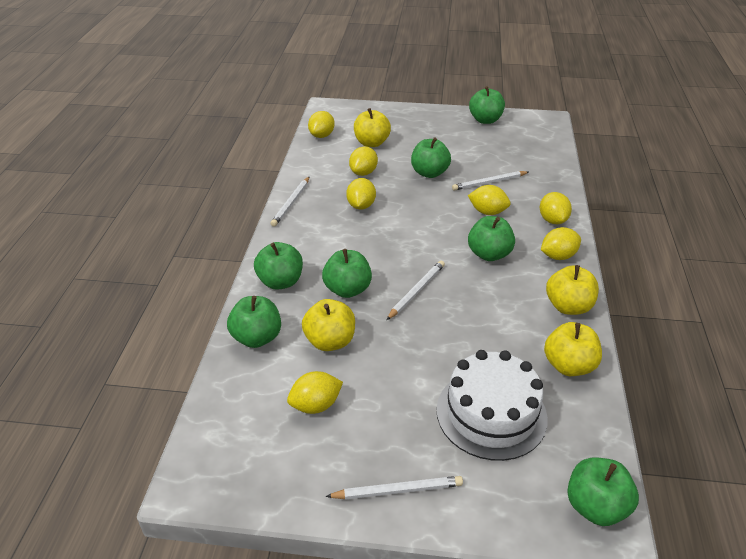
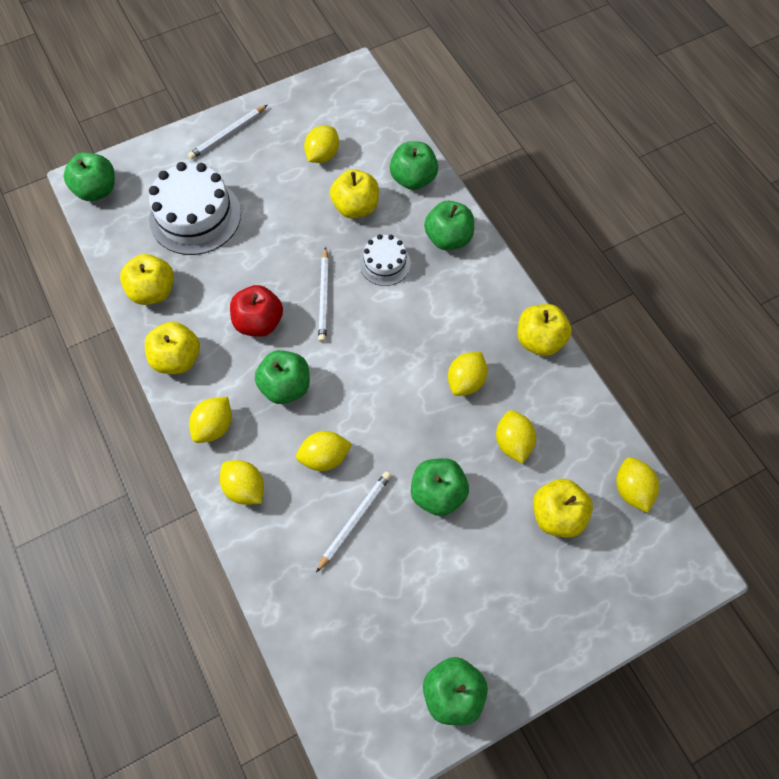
camera: 145 degrees right, 25 degrees up
white pencil [271,176,310,227] -> yellow apple [517,304,572,356]
green apple [322,249,372,298] -> white cake [359,234,411,286]
yellow lemon [346,178,376,210] -> yellow lemon turned 60 degrees clockwise [448,352,488,396]
none -> red apple [230,285,283,337]

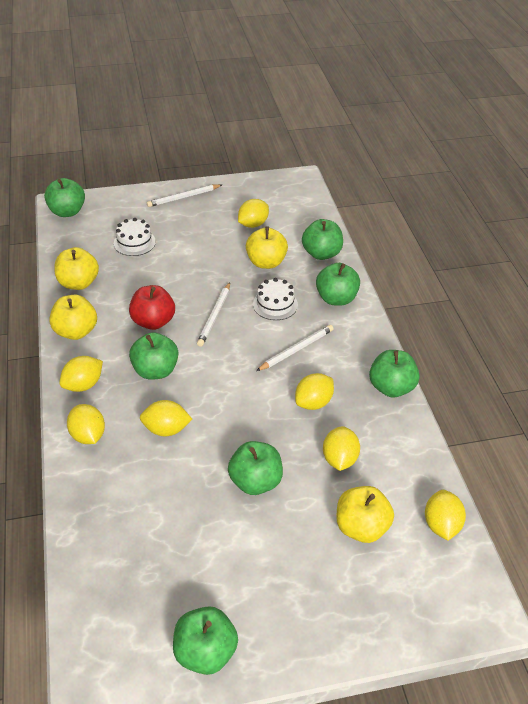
camera: 15 degrees right, 20 degrees down
white cake [149,162,241,255] -> white cake [114,218,156,256], size x0.55
white pencil [316,472,391,573] -> white pencil moved to [256,325,334,371]
yellow apple [517,304,572,356] -> green apple [369,350,420,397]

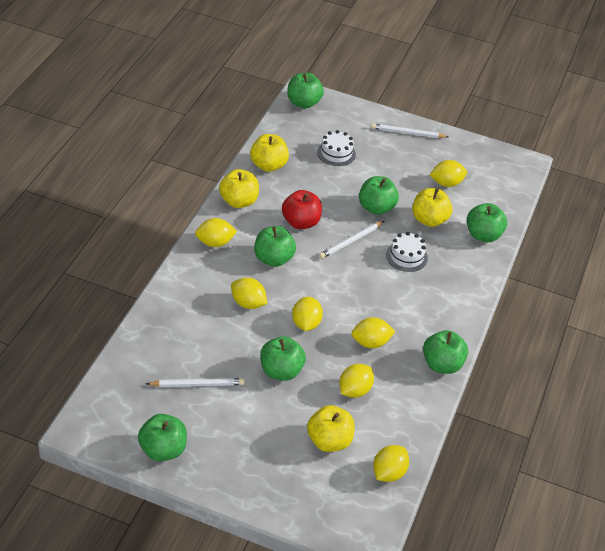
camera: 30 degrees right, 0 degrees up
yellow lemon [67,404,105,444] -> yellow lemon moved to [292,297,323,331]
white pencil [256,325,334,371] -> white pencil moved to [146,378,245,387]
green apple [316,263,360,306] -> green apple moved to [359,176,399,215]

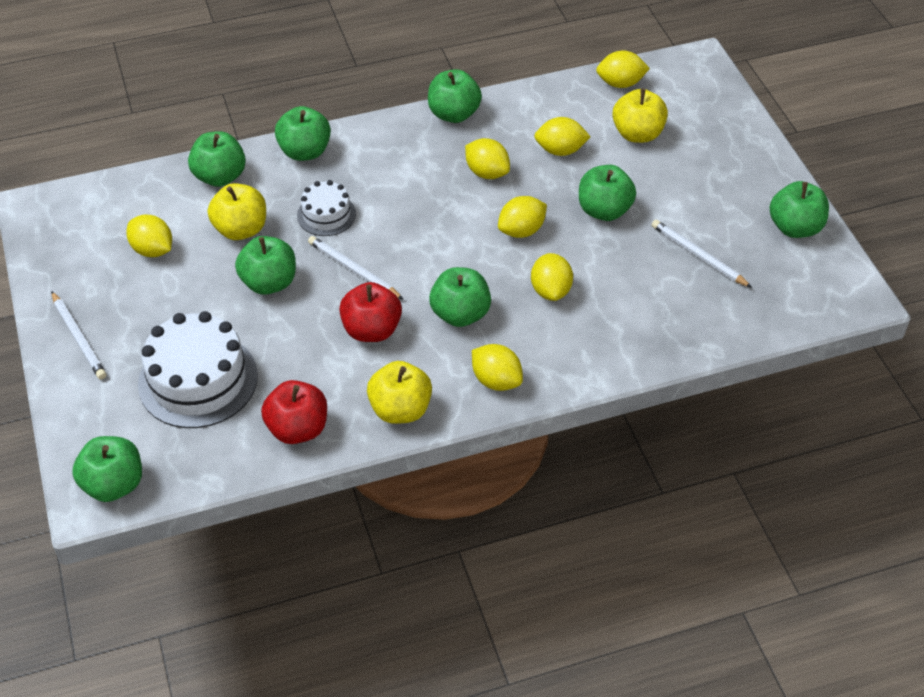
camera: 125 degrees left, 5 degrees up
yellow apple [250,134,289,172] -> red apple [261,380,327,444]
white cake [317,130,356,166] -> white cake [138,311,258,428], size x1.83
white pencil [319,221,384,259] -> white pencil turned 150 degrees counterclockwise [308,236,404,300]
none -> green apple [275,106,331,161]

